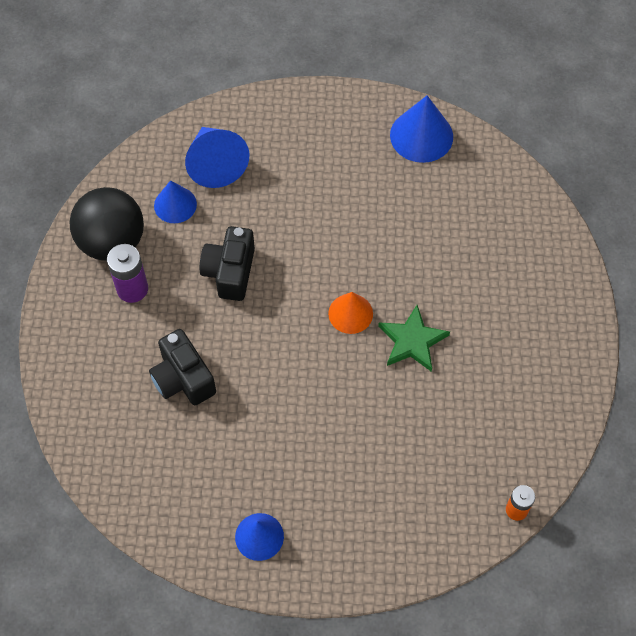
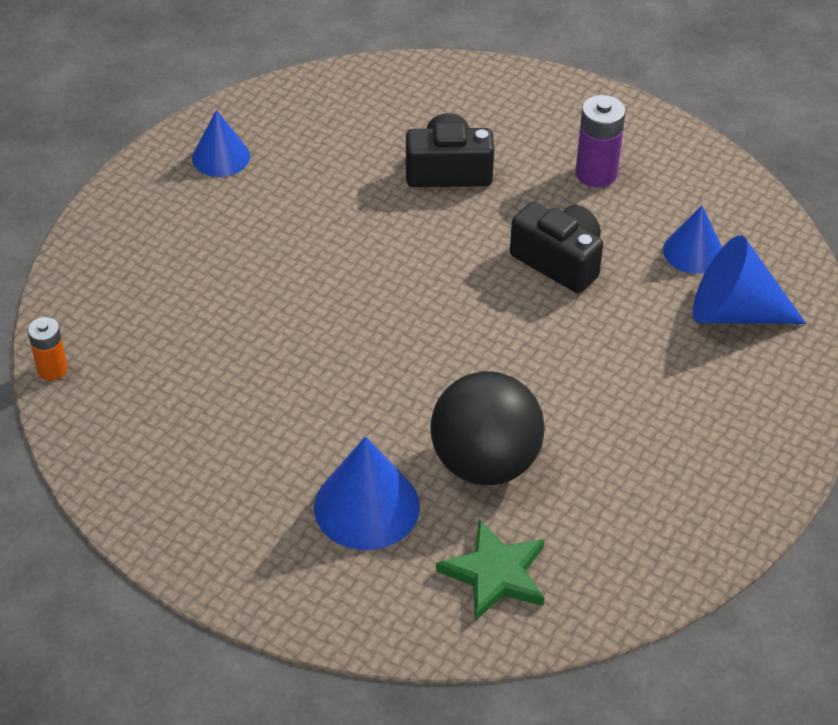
camera: 120 degrees right, 15 degrees down
black ball [69,187,144,261] -> black ball moved to [430,371,545,485]
orange cone [328,292,373,334] -> none
green star [378,305,450,372] -> green star moved to [436,519,545,621]
blue cone [390,96,453,163] -> blue cone moved to [314,436,420,550]

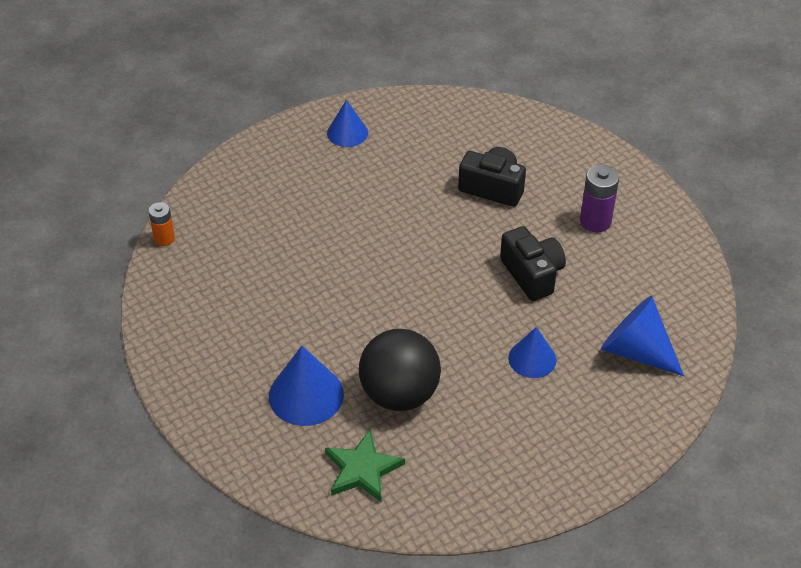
camera: 25 degrees right, 0 degrees up
blue cone [663,206,722,274] -> blue cone moved to [508,327,557,378]

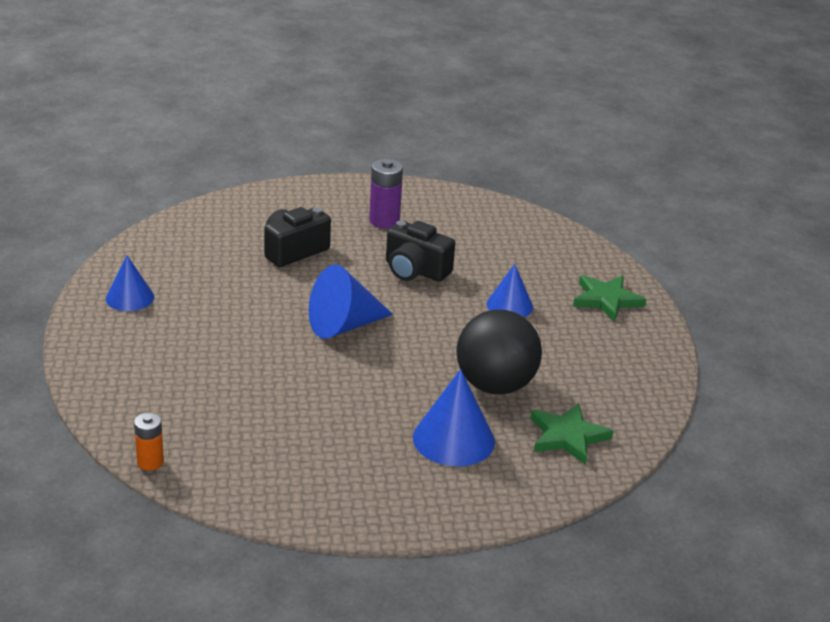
camera: 65 degrees left, 15 degrees down
black camera [500,226,566,301] -> black camera turned 150 degrees counterclockwise [386,221,455,282]
blue cone [601,296,684,376] -> blue cone moved to [309,264,393,339]
none -> green star [573,275,646,322]

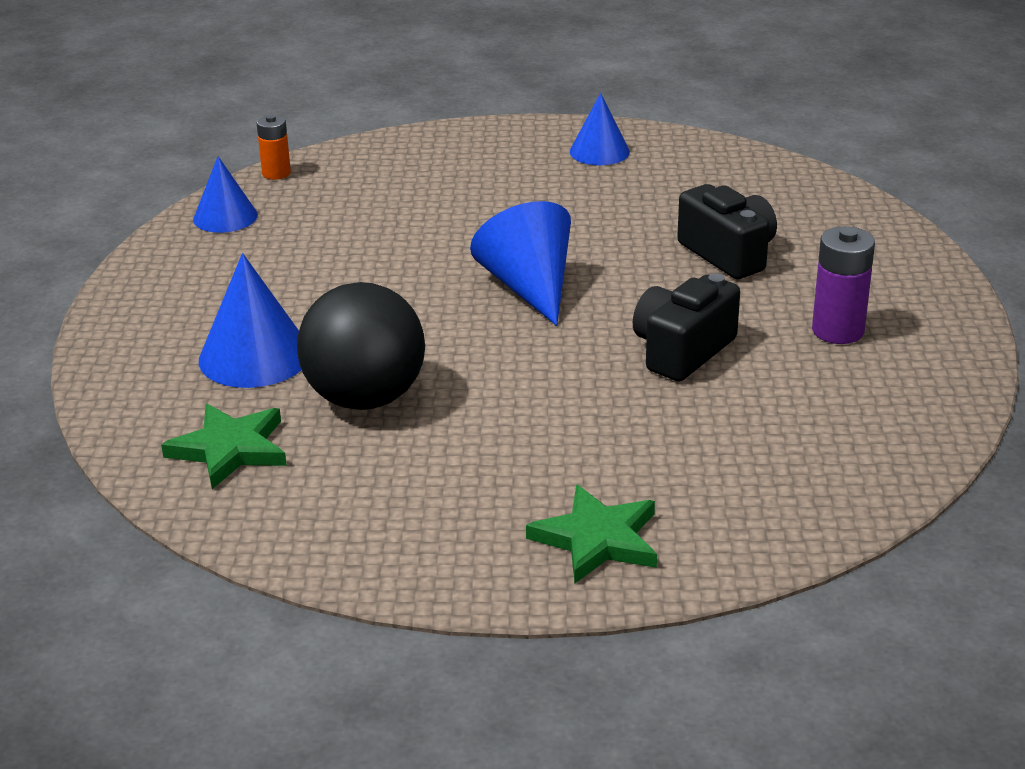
camera: 100 degrees right, 0 degrees up
blue cone [487,264,533,317] -> blue cone moved to [193,156,258,233]

